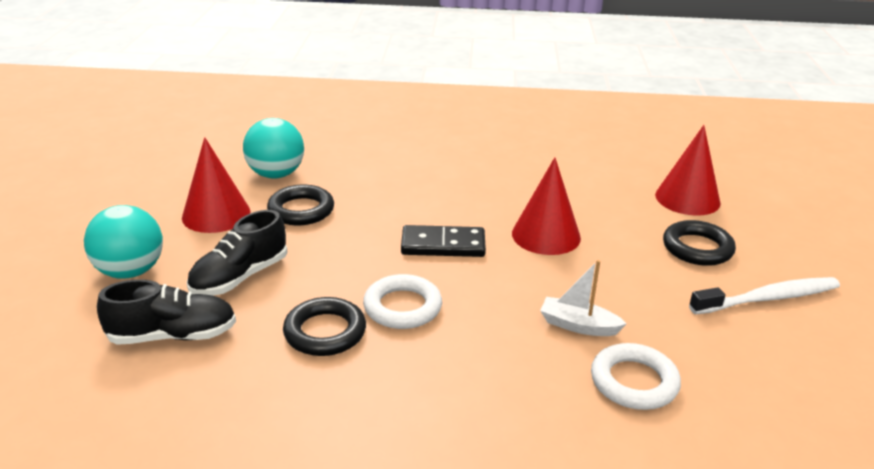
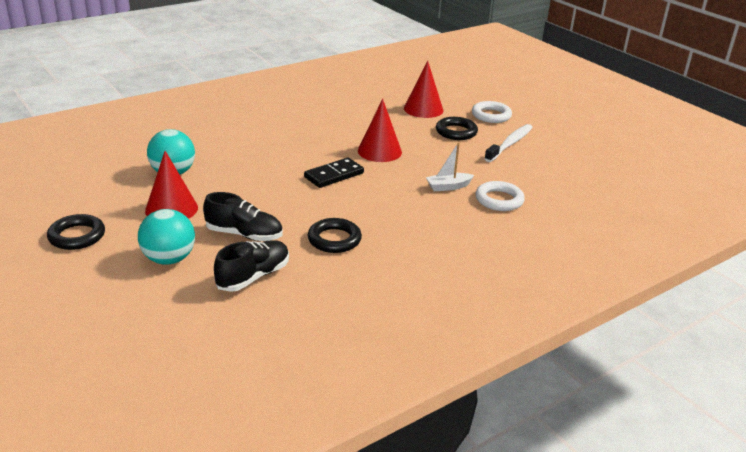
camera: 40 degrees left, 0 degrees up
black shoe [186,210,287,296] -> black shoe turned 75 degrees counterclockwise [203,192,283,241]
black ring [267,185,334,225] -> black ring moved to [47,214,105,250]
white ring [363,274,442,329] -> white ring moved to [472,101,512,123]

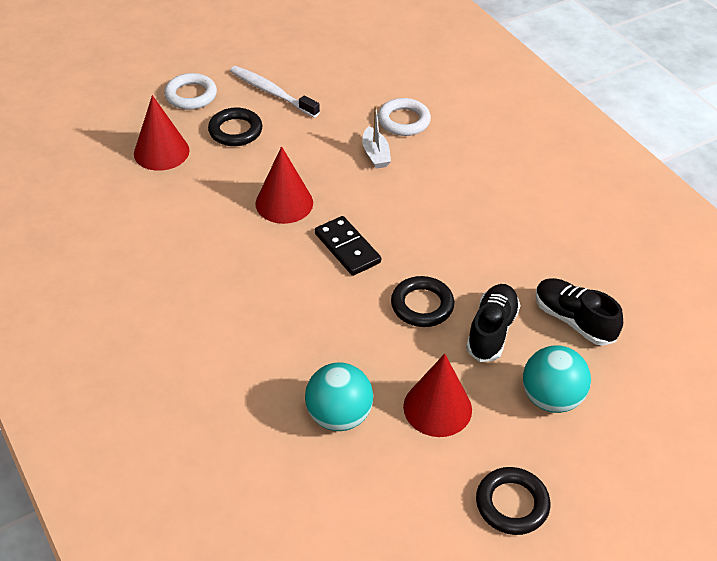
camera: 85 degrees left, 15 degrees up
black ring [308,218,362,253] -> black ring moved to [391,276,454,327]

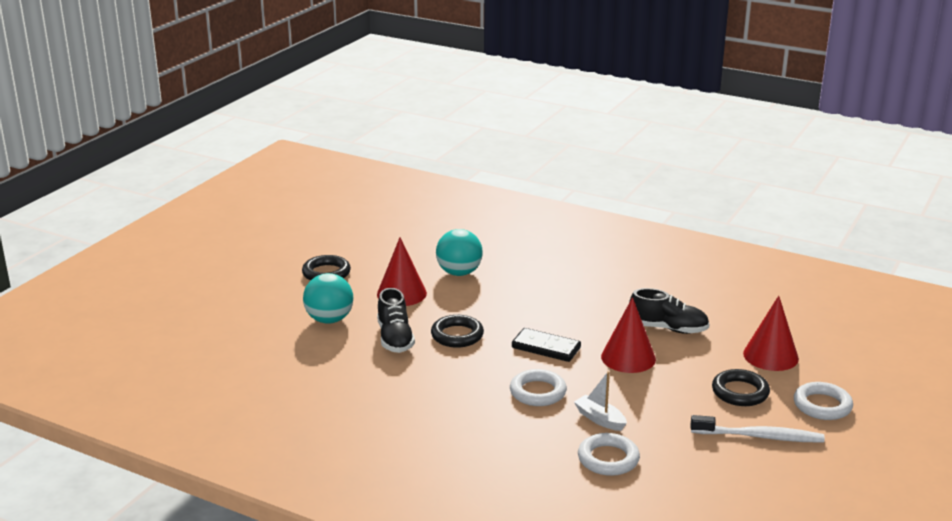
camera: 150 degrees right, 20 degrees down
black shoe [536,278,623,346] -> black shoe moved to [629,288,709,334]
none -> white ring [510,369,567,406]

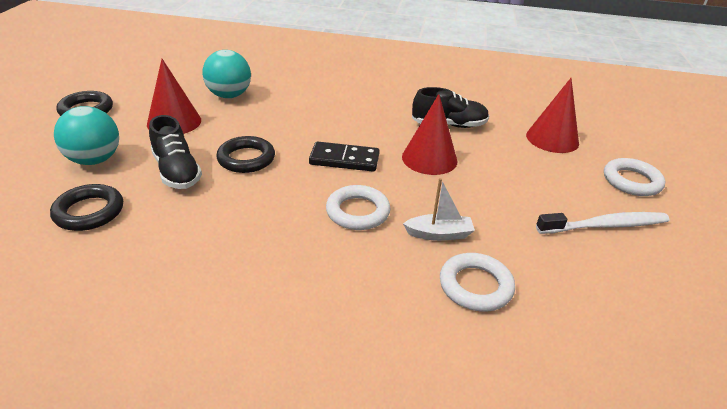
camera: 20 degrees left, 10 degrees up
white boat [574,371,627,431] -> white boat turned 150 degrees clockwise [403,178,475,241]
black ring [712,369,770,406] -> black ring moved to [50,184,123,231]

